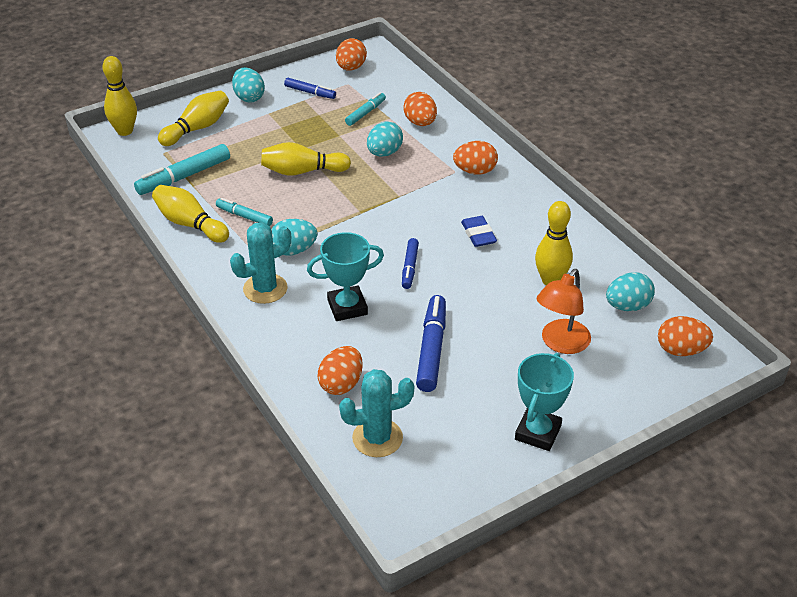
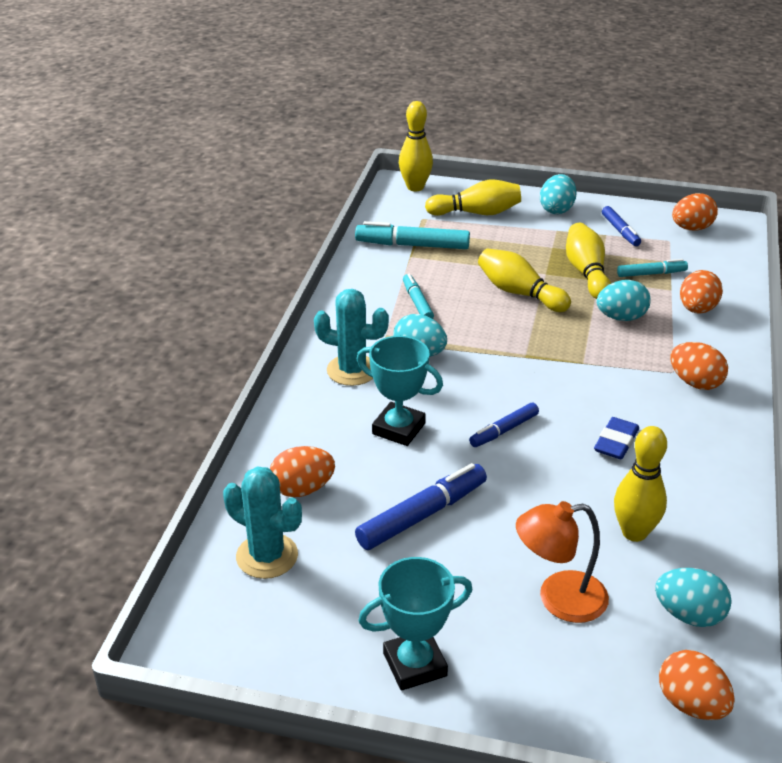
camera: 45 degrees right, 5 degrees down
yellow bowling pin [152,185,229,243] -> yellow bowling pin moved to [566,223,611,299]

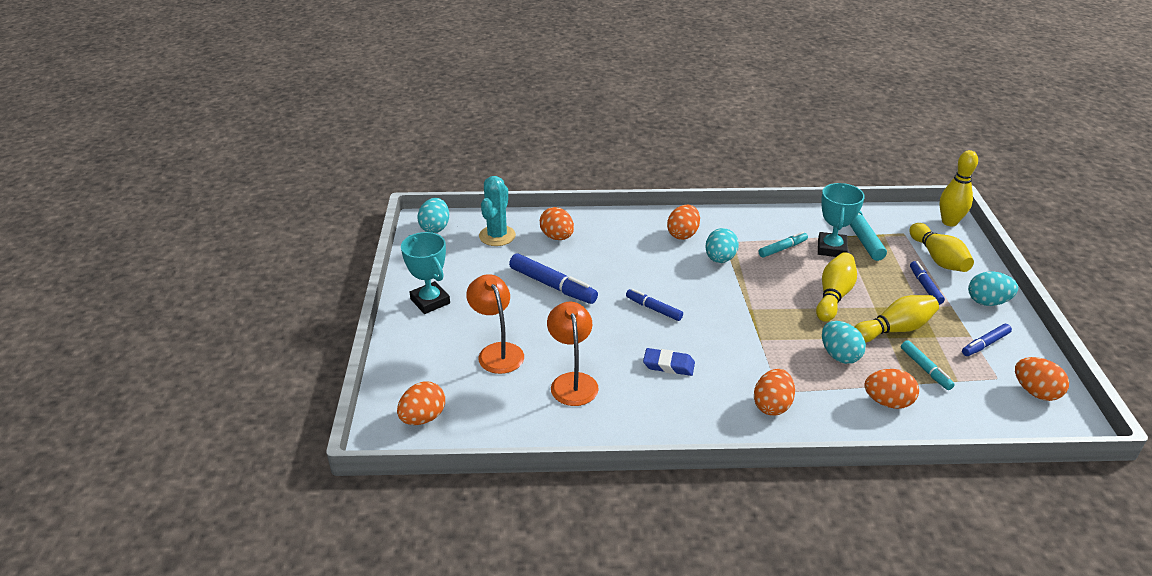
camera: 75 degrees right, 0 degrees up
turquoise cactus [314,289,389,386] -> orange egg [667,204,700,240]
turquoise trophy [357,336,443,446] -> turquoise trophy moved to [818,183,865,257]
yellow bowling pin [614,426,667,542] -> orange lamp [547,302,599,406]
turquoise egg [655,568,732,627] -> turquoise egg moved to [418,198,449,233]
none -> blue marker [910,261,945,305]

